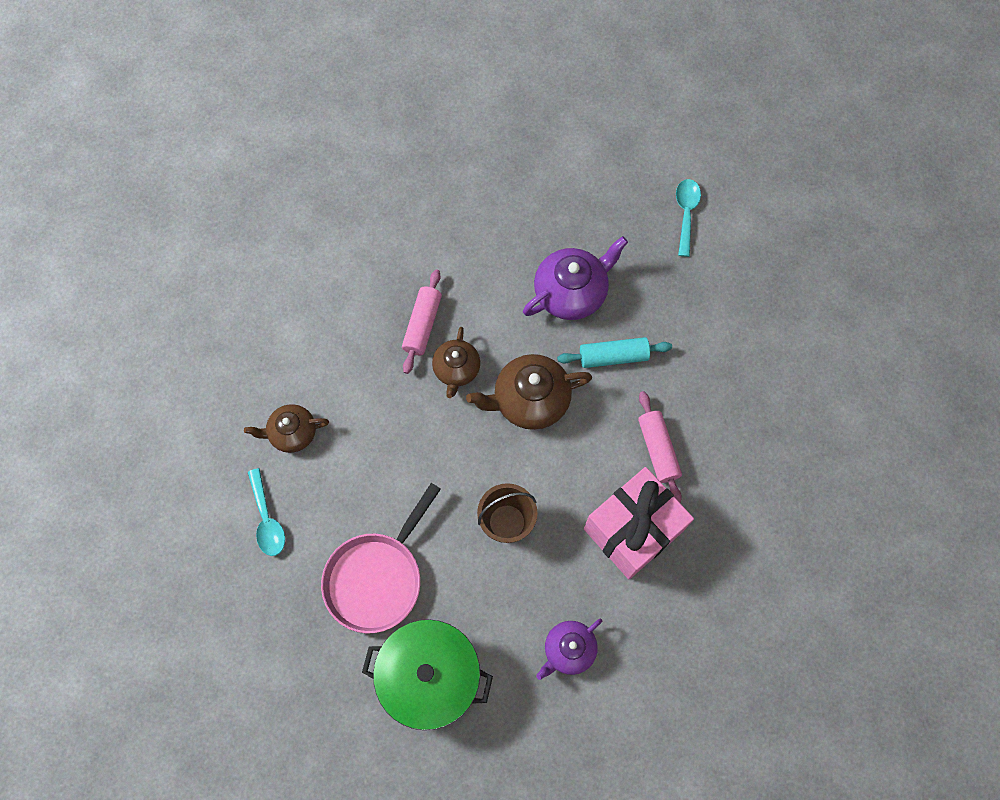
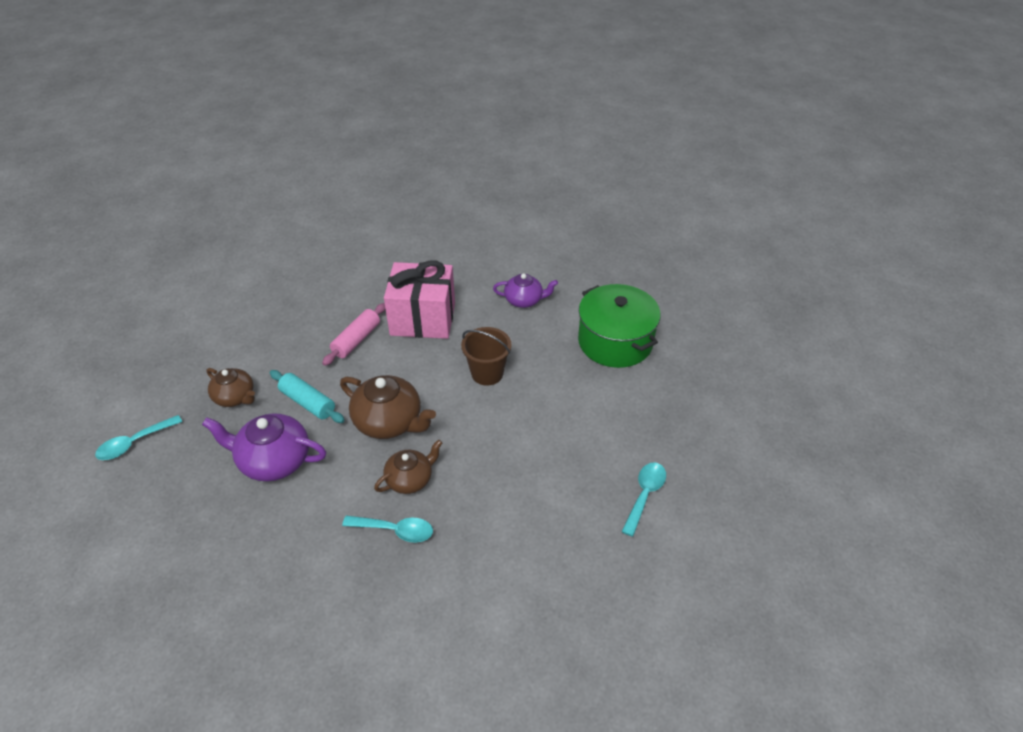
camera: 135 degrees left, 25 degrees down
brown teapot [244,404,329,453] -> brown teapot moved to [206,368,255,407]
pink pan [321,483,441,633] -> none
pink rolling pin [402,269,442,374] -> turquoise spoon [342,515,433,543]

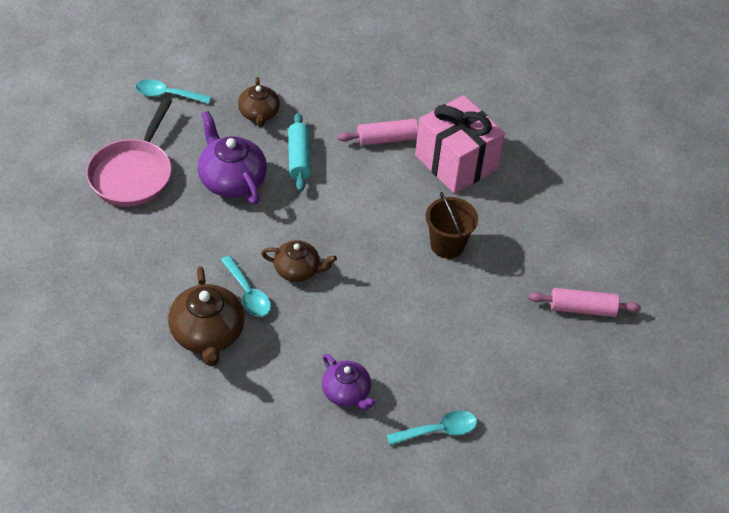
camera: 45 degrees right, 5 degrees up
brown teapot [340,375,436,439] -> brown teapot moved to [168,267,244,366]
purple teapot [493,273,558,308] -> purple teapot moved to [322,354,376,410]
green pot [578,284,661,368] -> pink rolling pin [529,288,641,317]
none -> pink pan [86,98,172,207]

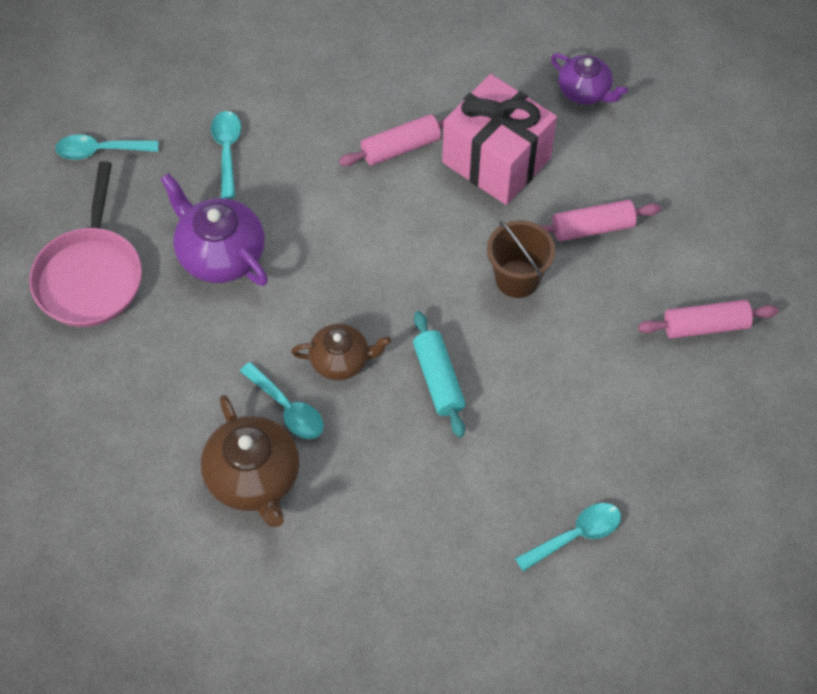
camera: 10 degrees left, 10 degrees up
brown teapot [238,77,280,127] -> turquoise spoon [211,111,241,199]
turquoise rolling pin [288,113,311,192] -> turquoise rolling pin moved to [413,311,466,437]
purple teapot [322,354,376,410] -> purple teapot moved to [551,53,628,105]
none -> pink rolling pin [540,200,661,242]

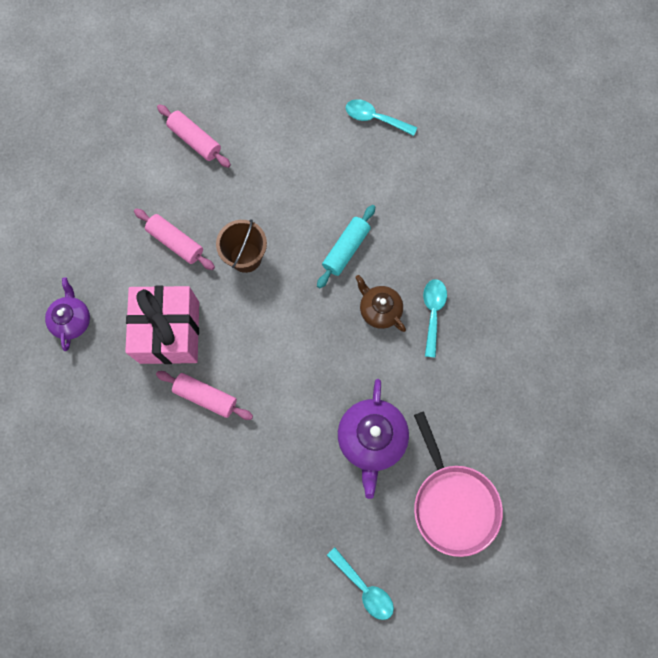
camera: 130 degrees left, 15 degrees up
pink pan [29,161,142,327] -> pink pan turned 105 degrees clockwise [414,411,503,557]
brown teapot [201,395,300,527] -> none
turquoise spoon [211,111,241,199] -> none

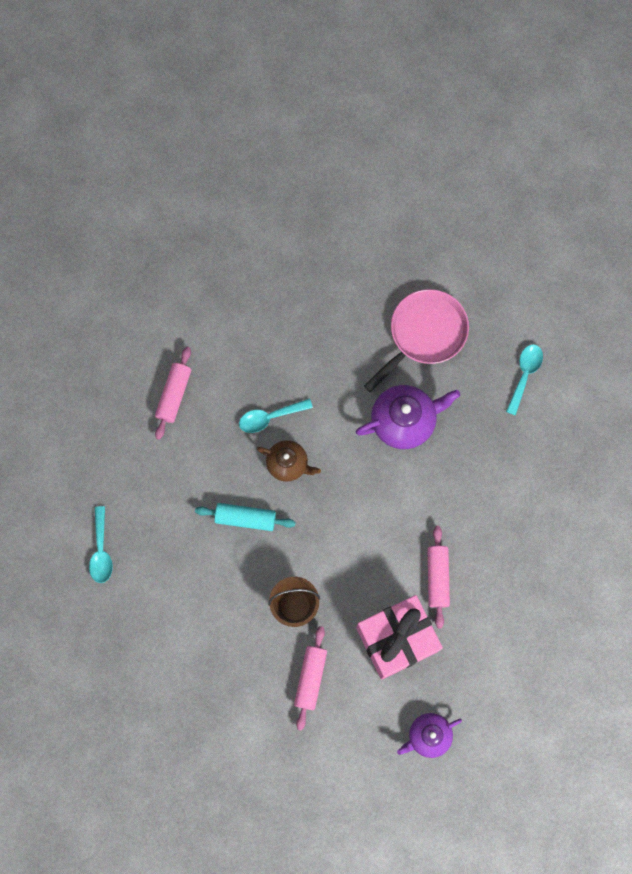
camera: 115 degrees left, 0 degrees up
pink rolling pin [157,104,231,168] -> pink rolling pin moved to [155,347,191,440]
brown teapot [355,275,406,332] -> brown teapot turned 90 degrees counterclockwise [256,440,321,482]

